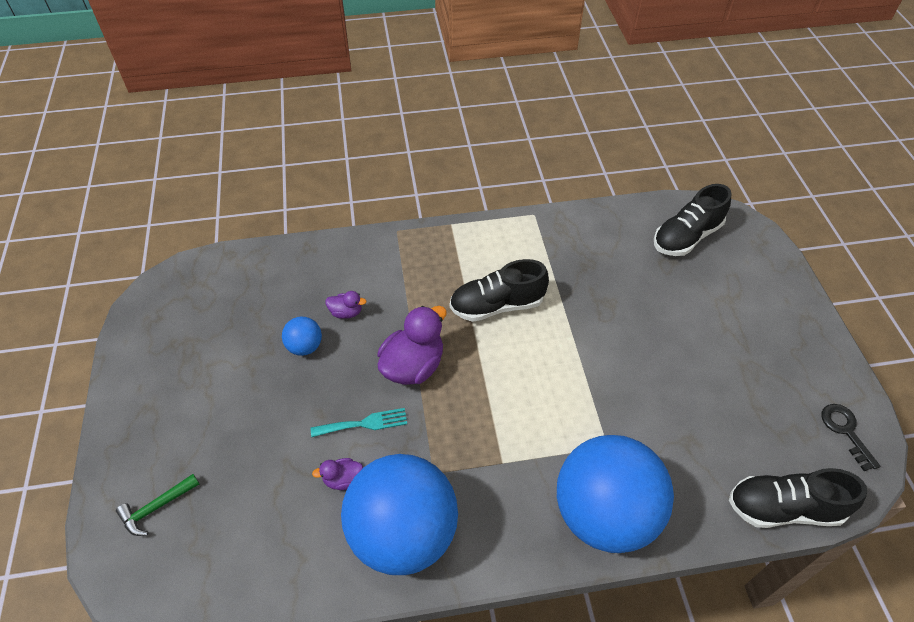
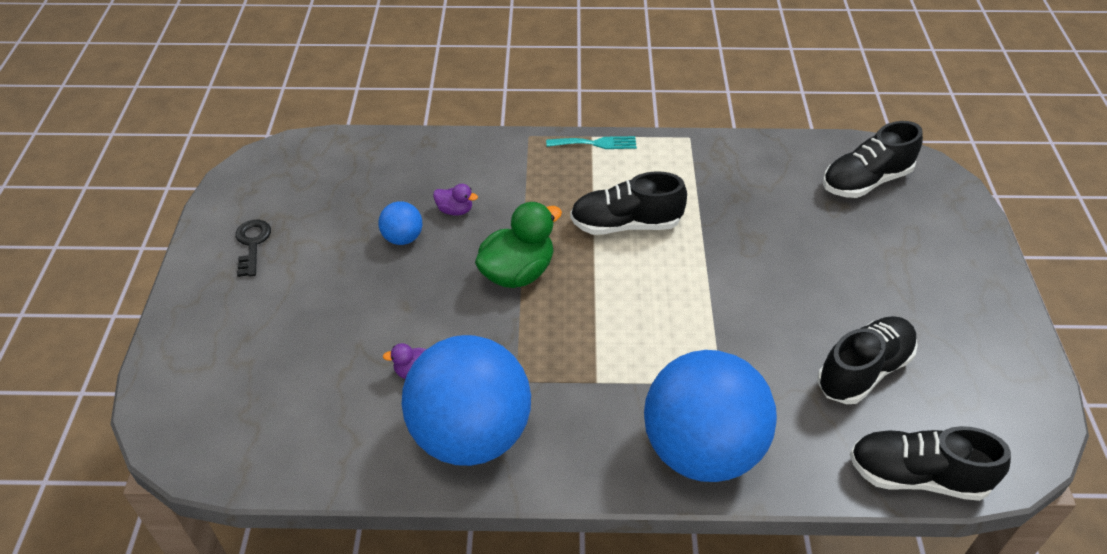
camera: 10 degrees right, 5 degrees down
green hammer [116,474,199,536] -> none
turquoise fork [311,408,407,437] -> turquoise fork moved to [546,136,637,149]
purple duck [377,306,447,385] -> green duck [475,202,562,288]
black key [821,404,880,471] -> black key moved to [236,220,271,277]
none -> black shoe [817,316,918,404]

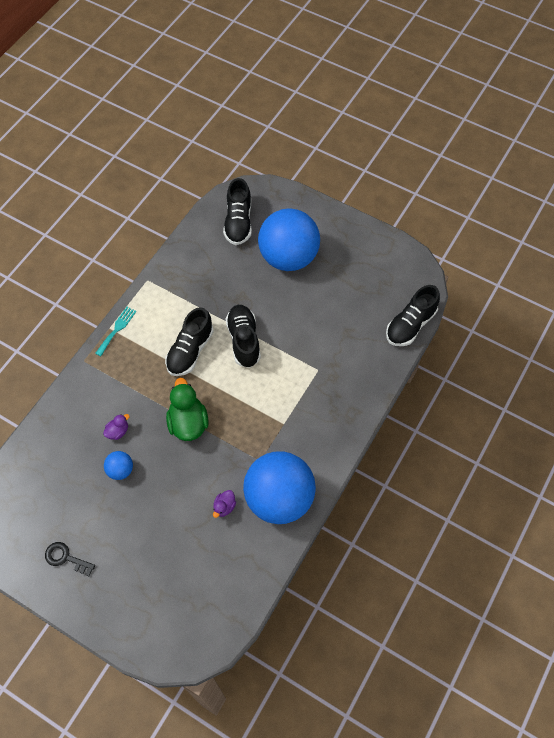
camera: 60 degrees left, 15 degrees up
blue ball [644,350,777,482] -> blue ball moved to [258,209,320,271]
black shoe [817,316,918,404] -> black shoe moved to [225,305,261,368]

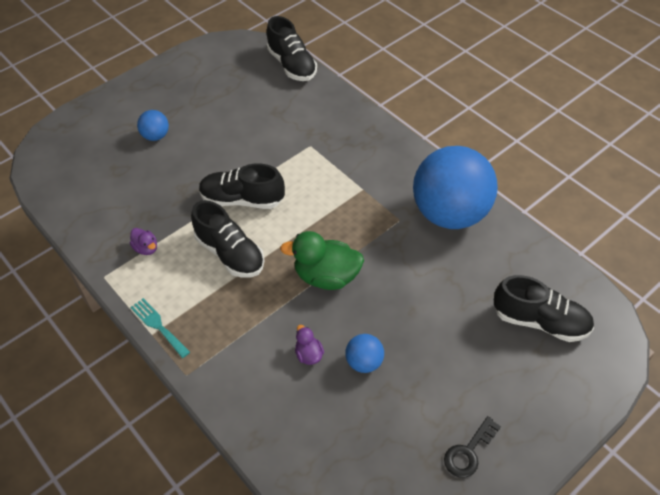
camera: 70 degrees left, 10 degrees down
purple duck [213,490,236,518] -> purple duck moved to [130,228,157,255]
black shoe [223,178,252,245] -> black shoe moved to [494,275,594,342]
blue ball [258,209,320,271] -> blue ball [137,110,169,141], size x0.42

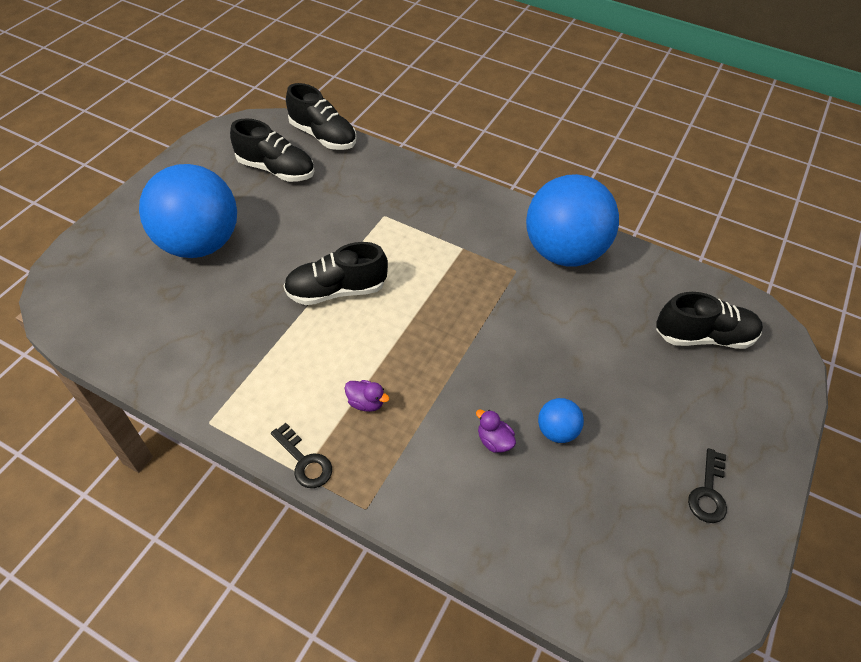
camera: 25 degrees left, 0 degrees up
purple duck [130,228,157,255] -> purple duck moved to [345,380,389,412]
turquoise fork [130,298,190,358] -> black key [271,423,332,488]
blue ball [137,110,169,141] -> blue ball [139,164,237,258], size x2.40
black shoe [191,200,265,278] -> black shoe moved to [230,118,314,182]
green duck [280,231,364,290] -> none

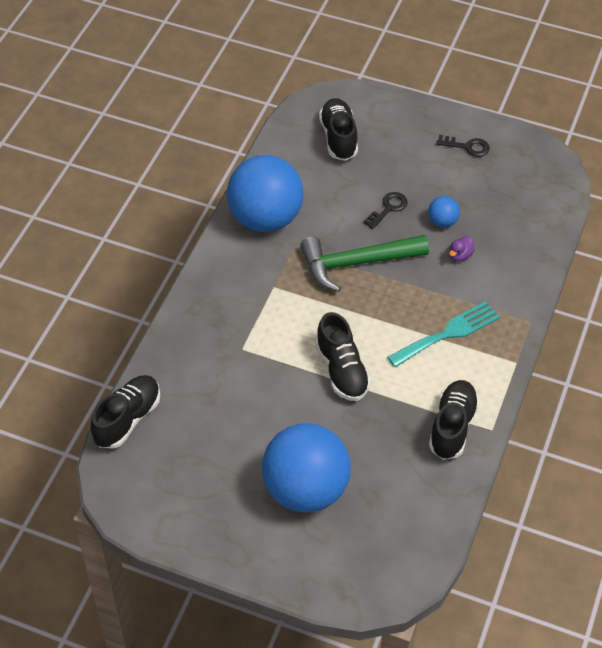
camera: 95 degrees left, 0 degrees up
black shoe [230,118,314,182] -> black shoe moved to [429,380,479,460]
black key [271,423,332,488] -> black key moved to [363,192,408,229]
purple duck [345,380,389,412] -> turquoise fork [387,301,500,367]
none -> green hammer [300,235,429,292]

